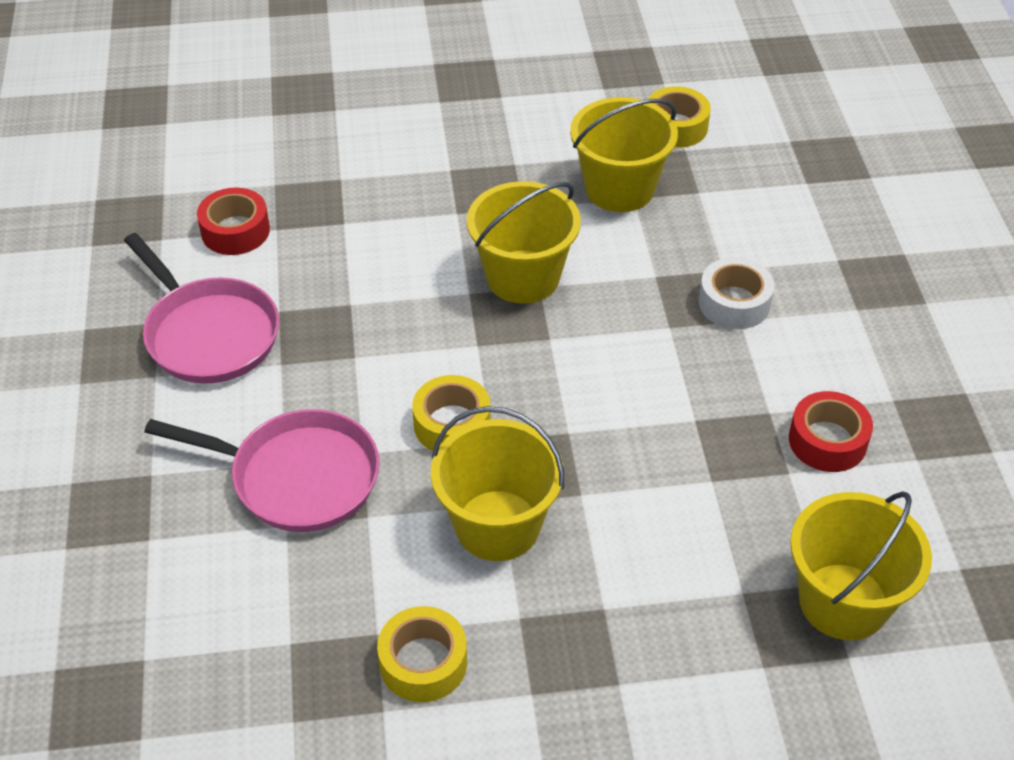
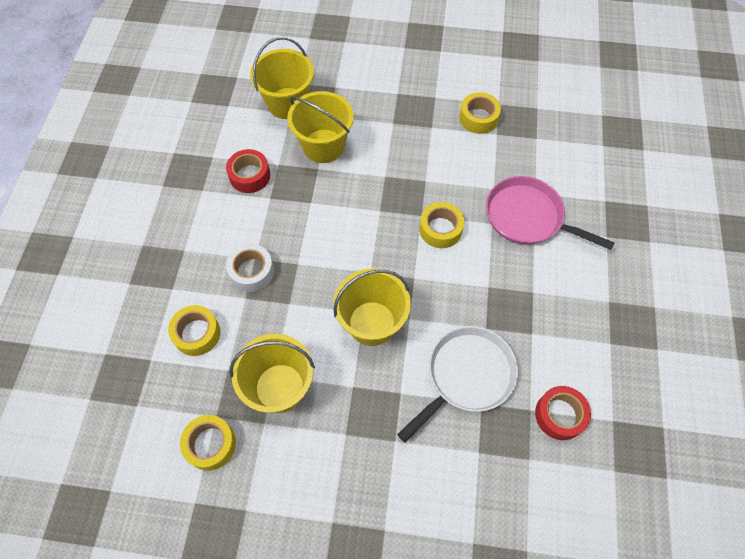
camera: 165 degrees left, 15 degrees up
pink pan [124,233,279,384] -> none
yellow bucket [431,406,564,561] -> yellow bucket moved to [287,91,354,163]
none -> yellow tape [168,305,220,356]
none -> white pan [397,326,518,442]

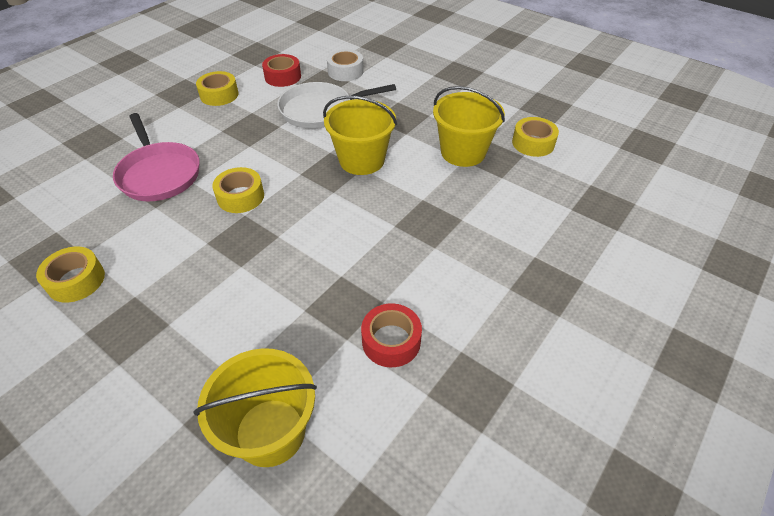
camera: 150 degrees left, 15 degrees down
yellow tape [168,305,220,356] -> yellow tape moved to [196,71,239,106]
white tape [226,244,274,292] -> white tape moved to [327,49,364,81]
yellow bucket [287,91,354,163] -> none

